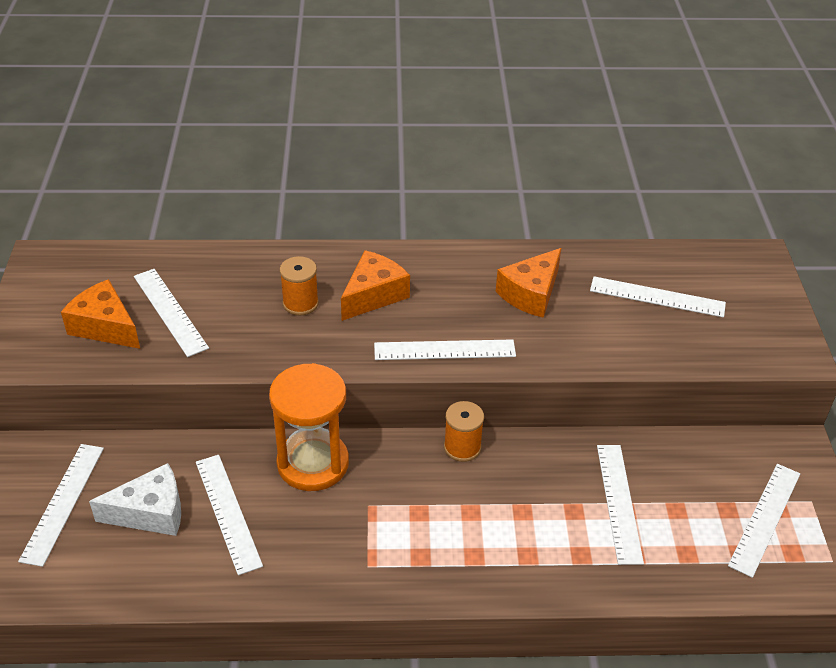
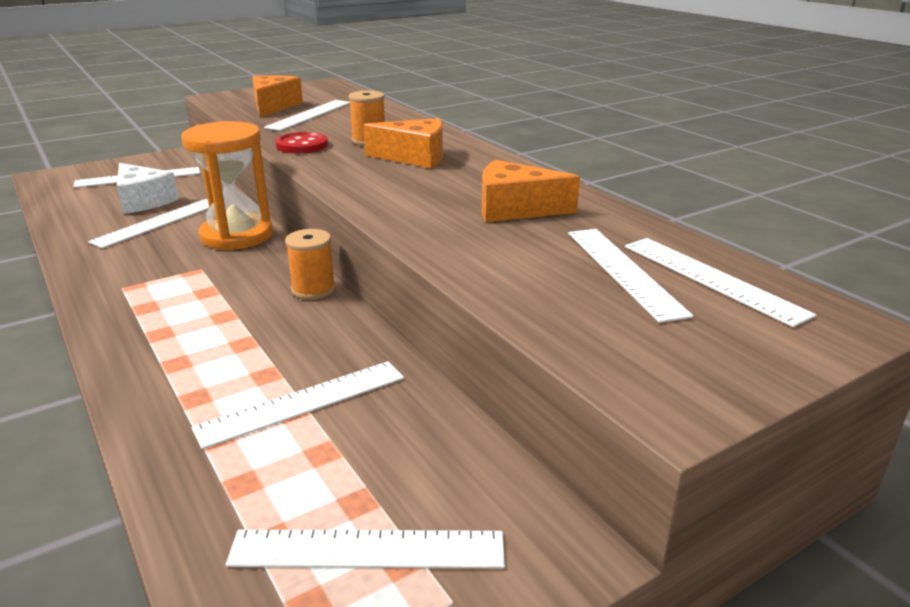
camera: 60 degrees right, 15 degrees down
white ruler [374,339,516,360] -> white ruler moved to [625,238,816,327]
none -> red button [275,132,328,153]

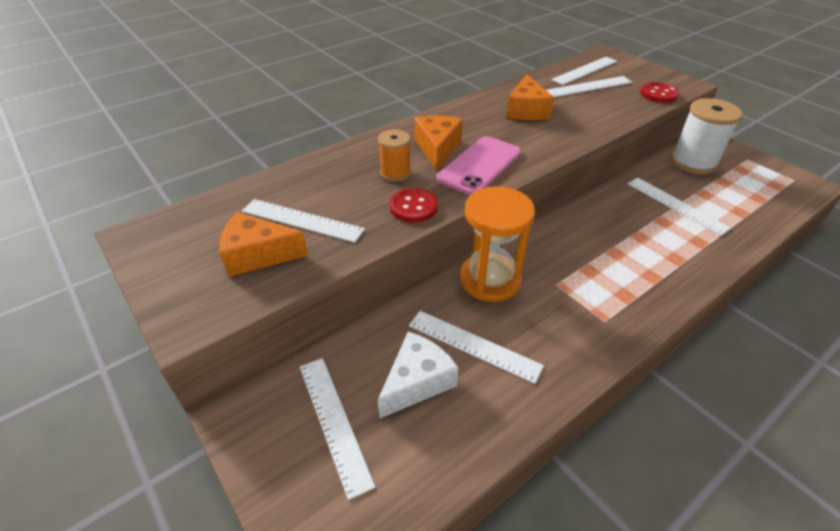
camera: 95 degrees left, 15 degrees up
white ruler [225,530,505,568] -> none
orange spool [285,229,335,300] -> none
none -> pink phone [436,136,521,195]
none -> red button [640,82,679,103]
none -> white spool [671,98,742,174]

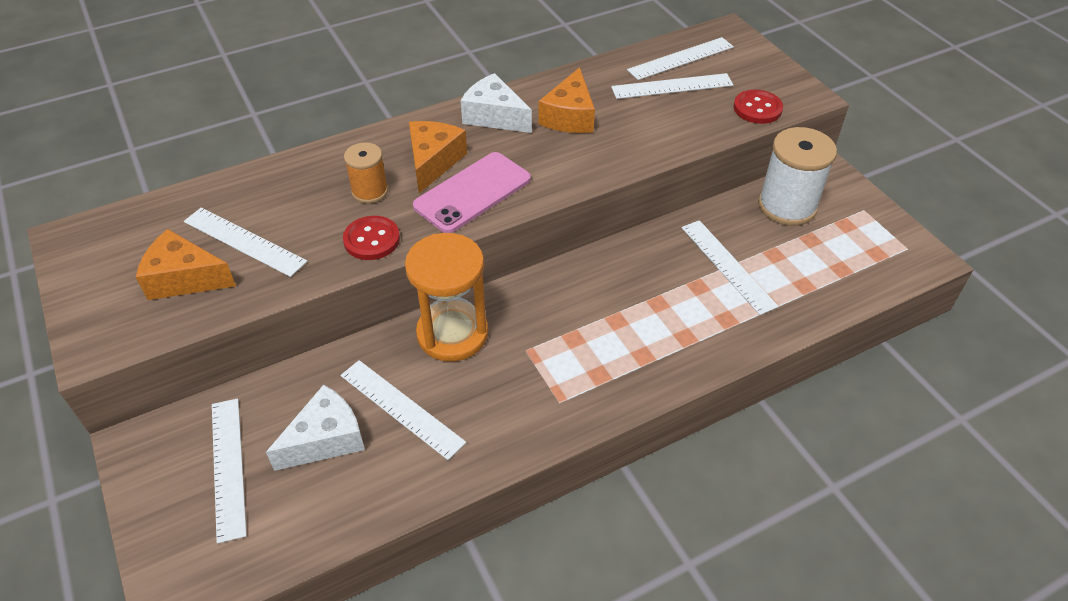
camera: 10 degrees right, 5 degrees up
none -> white cheese [461,73,532,133]

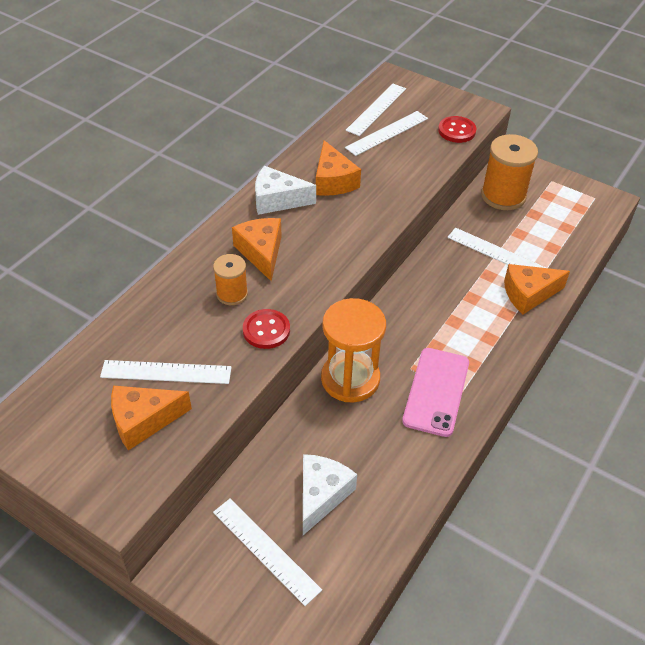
camera: 30 degrees left, 0 degrees up
white ruler [341,360,466,460] -> none
pink phone [413,152,531,233] -> pink phone moved to [402,348,469,437]
white spool [758,127,837,226] -> orange spool [481,134,538,210]
none -> orange cheese [504,264,570,314]

